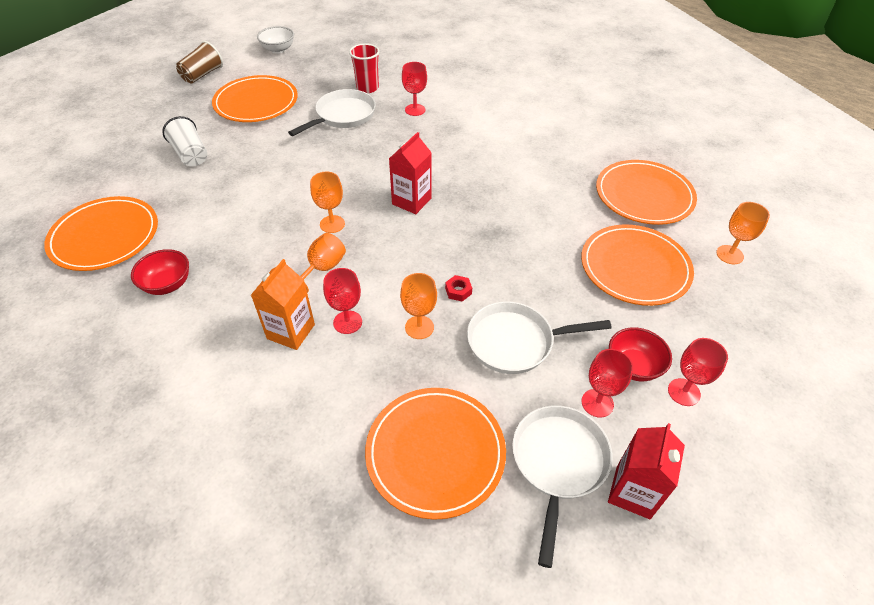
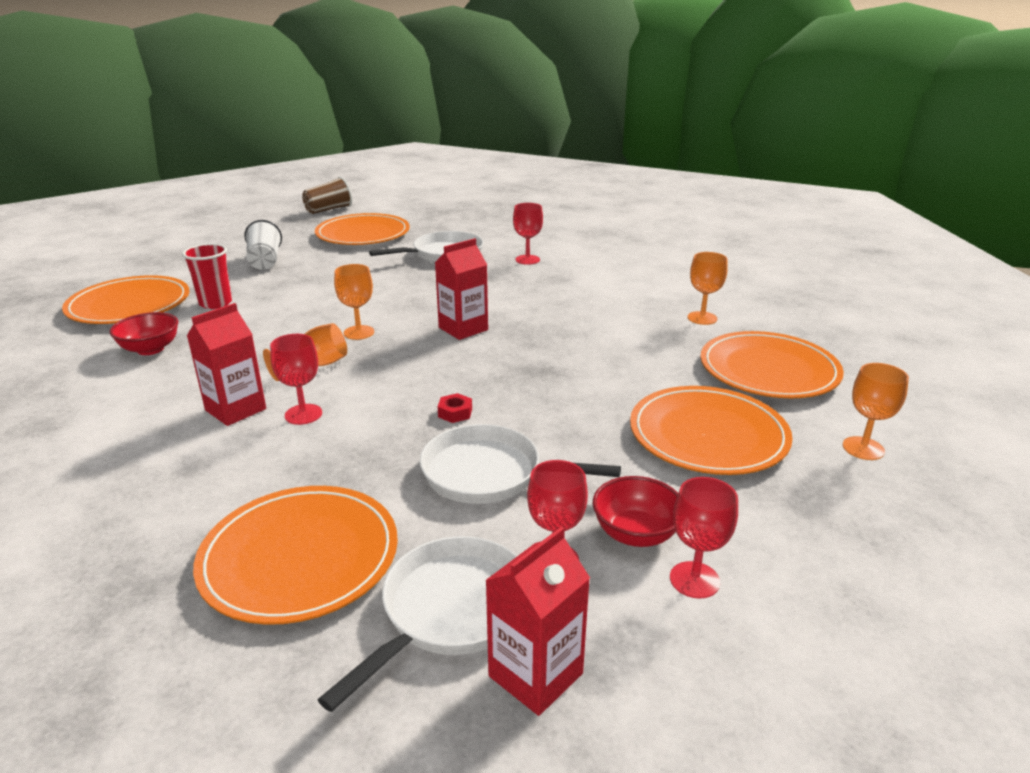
camera: 20 degrees right, 20 degrees down
orange carton [251,259,315,350] -> red carton [187,303,266,426]
white bowl [257,26,294,54] -> none
red cup [349,43,380,93] -> red cup moved to [182,243,232,309]
orange goblet [400,273,437,339] -> orange goblet moved to [688,252,728,325]

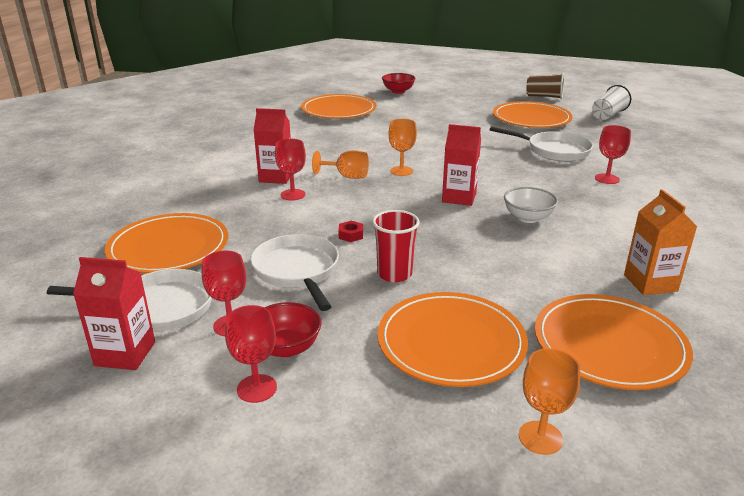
camera: 55 degrees right, 0 degrees up
red bowl [110,312,178,355] -> red bowl moved to [382,73,416,94]
red cup [182,243,232,309] -> red cup moved to [372,210,420,282]
white cup [244,220,282,270] -> white cup moved to [592,85,631,120]
orange goblet [688,252,728,325] -> orange carton [624,189,697,295]
none -> white bowl [504,187,558,223]

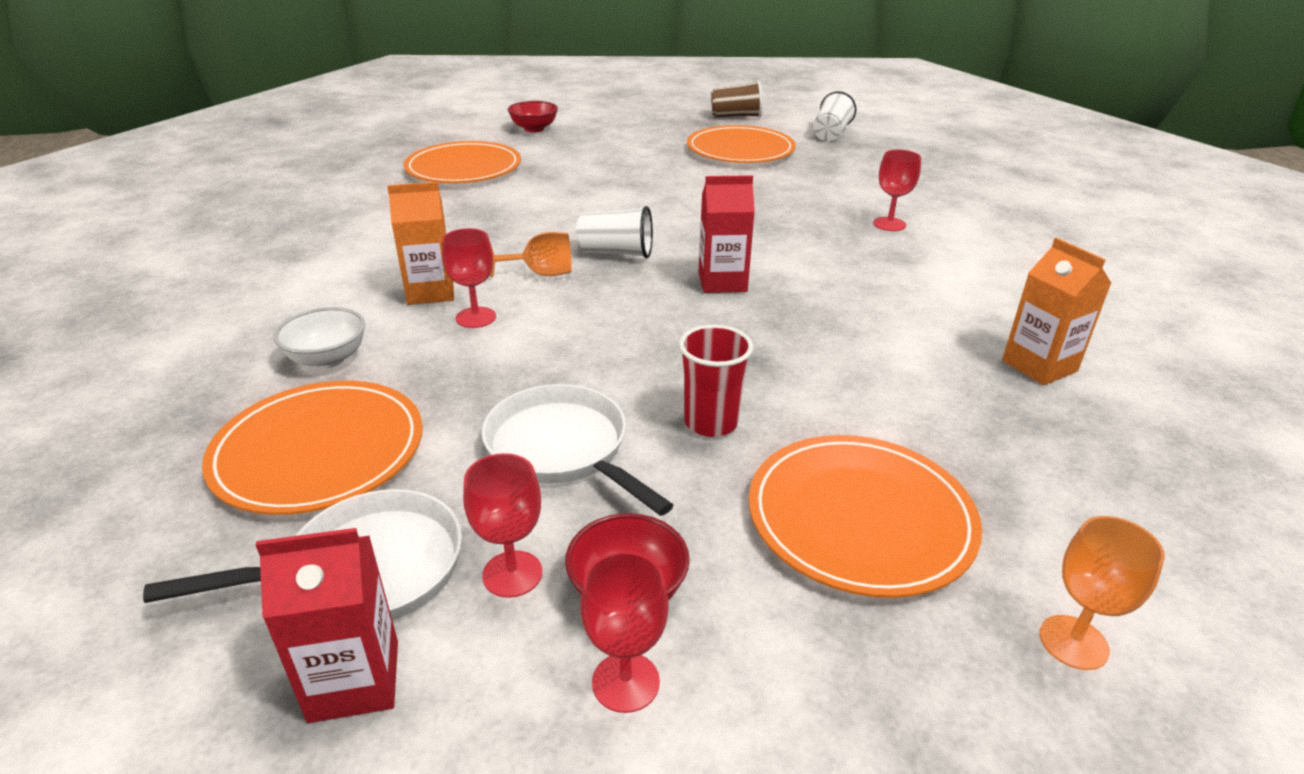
camera: 20 degrees left, 5 degrees up
red carton [254,108,291,184] -> orange carton [387,182,454,305]
red nut [338,221,363,242] -> none
orange goblet [389,119,417,176] -> white cup [576,206,653,258]
white pan [489,126,593,161] -> none
white bowl [504,187,558,223] -> white bowl moved to [274,307,365,369]
orange plate [535,294,693,390] -> none

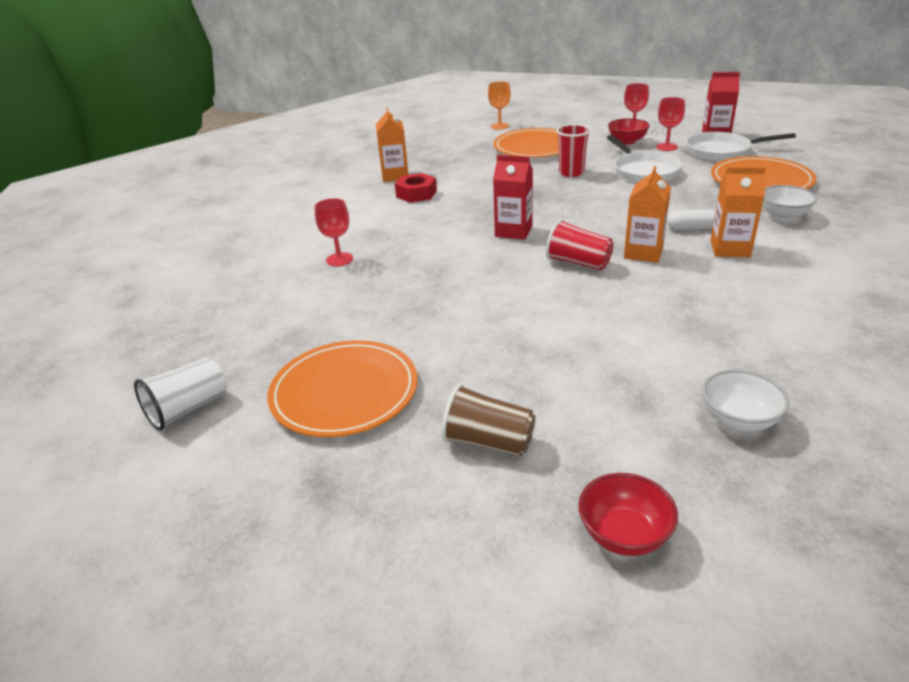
camera: 155 degrees left, 0 degrees up
orange plate [404,141,521,183] -> white bowl [702,369,789,432]
red goblet [442,228,496,328] -> white capsule [667,209,716,230]
orange goblet [490,232,572,277] -> orange carton [624,166,671,263]
white cup [576,206,653,258] -> red cup [546,219,614,270]
brown cup [711,81,762,118] -> brown cup moved to [442,384,535,456]
none -> red nut [395,173,437,203]

